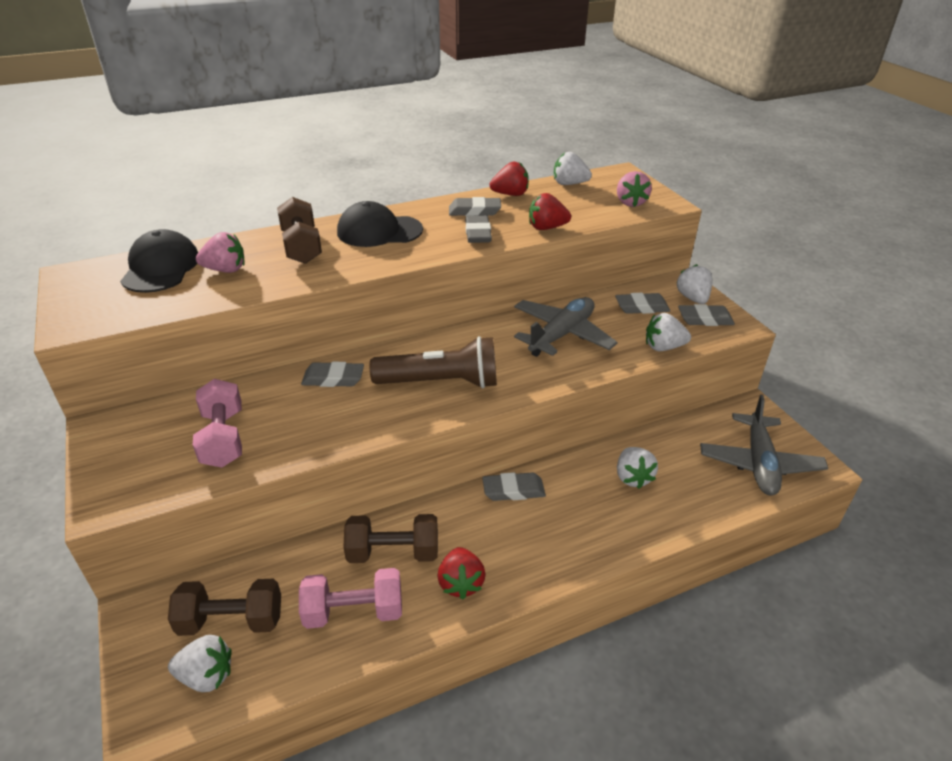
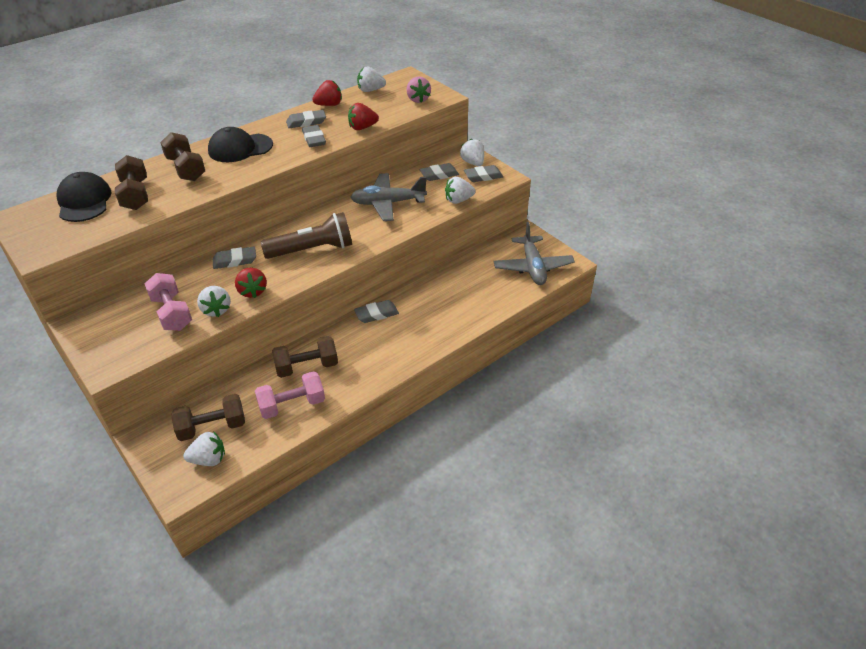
camera: 15 degrees left, 5 degrees up
pink strawberry [196,232,245,273] -> brown dumbbell [115,155,148,210]
red strawberry [438,547,486,599] -> red strawberry moved to [235,267,267,298]
grey plane [514,297,617,357] -> grey plane turned 120 degrees counterclockwise [350,173,427,221]
white strawberry [617,447,658,489] -> white strawberry moved to [197,286,231,317]

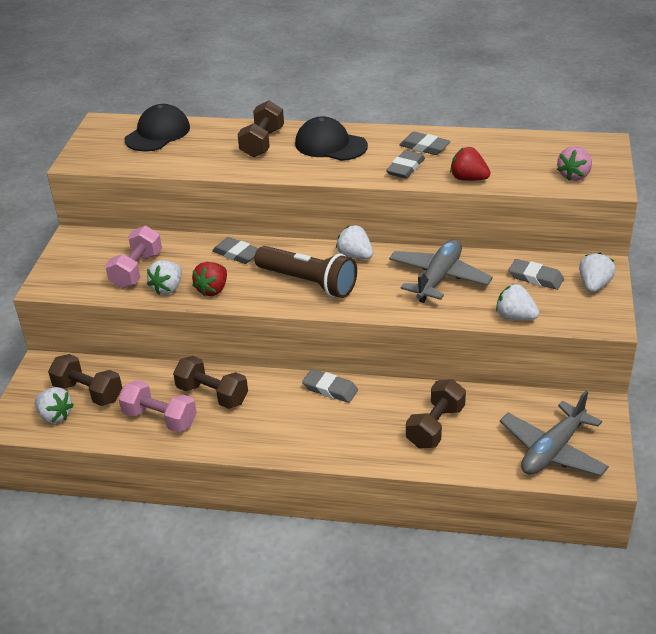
camera: 50 degrees right, 5 degrees down
brown dumbbell [115,155,148,210] -> brown dumbbell moved to [406,379,466,449]
red strawberry [312,80,342,106] -> none
grey plane [350,173,427,221] -> grey plane turned 75 degrees clockwise [389,239,493,303]
white strawberry [357,66,386,92] -> white strawberry moved to [336,225,373,259]
grey eraser [464,165,503,182] -> none

